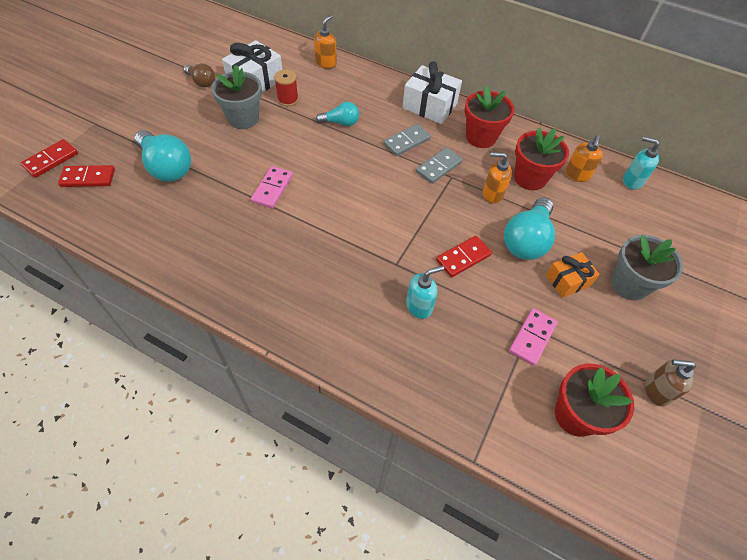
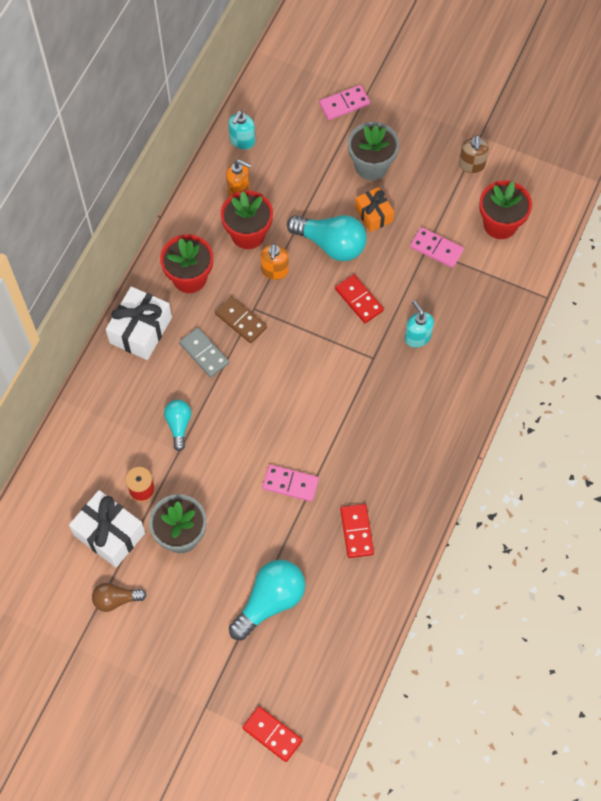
camera: 90 degrees left, 10 degrees up
red domino [58,165,115,187] -> red domino moved to [340,504,374,558]
brown light bulb [184,63,215,88] -> brown light bulb turned 135 degrees counterclockwise [92,583,146,612]
orange soap dispenser [314,15,337,69] -> none
grey domino [416,147,463,184] -> brown domino [215,296,267,343]
none -> pink domino [319,85,370,120]

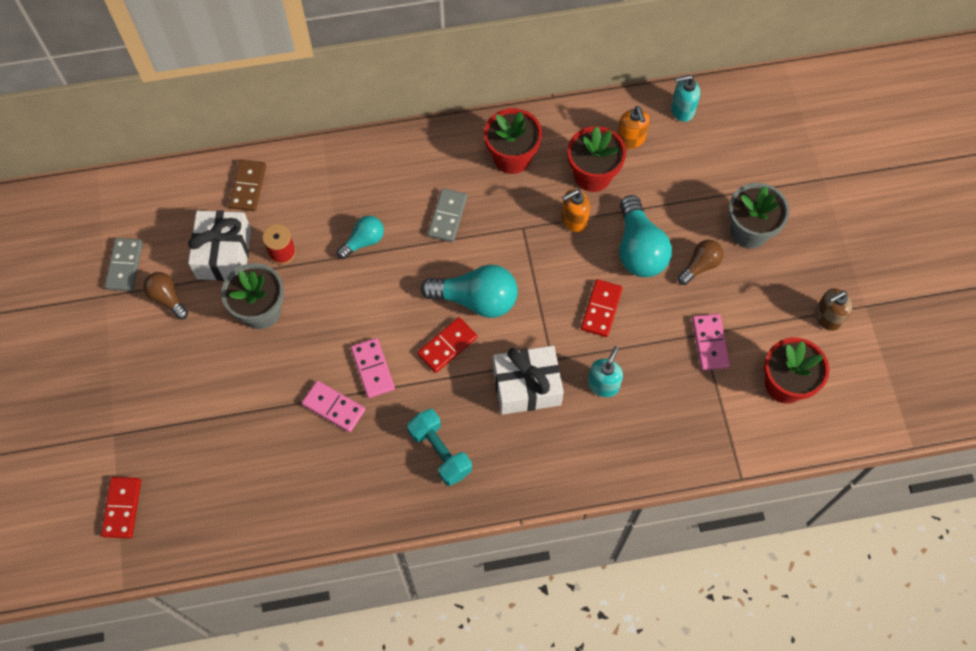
camera: 55 degrees right, 0 degrees up
white gift [106,287,172,360] -> white gift moved to [493,346,564,415]
brown domino [215,296,267,343] -> brown domino moved to [229,160,266,211]
turquoise light bulb [229,560,305,640] -> turquoise light bulb moved to [421,265,518,318]
pink domino [319,85,370,120] -> pink domino moved to [302,381,365,432]
red domino [340,504,374,558] -> red domino moved to [417,317,477,373]
orange gift [355,187,394,232] -> brown light bulb [678,240,724,285]
none -> grey domino [105,238,143,291]
none -> turquoise dumbbell [407,409,472,486]

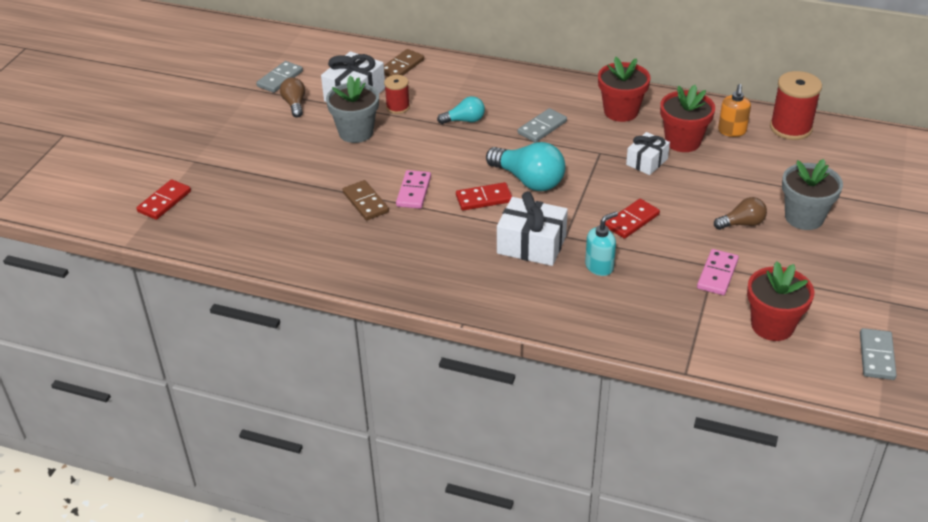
camera: 30 degrees right, 25 degrees down
pink domino [302,381,365,432] -> brown domino [343,180,389,221]
turquoise dumbbell [407,409,472,486] -> none
orange soap dispenser [561,189,590,232] -> white gift [626,132,670,175]
turquoise light bulb [619,195,672,277] -> none
turquoise soap dispenser [671,75,700,122] -> red spool [770,71,822,140]
brown soap dispenser [814,288,852,331] -> none
none -> grey domino [860,328,897,380]

